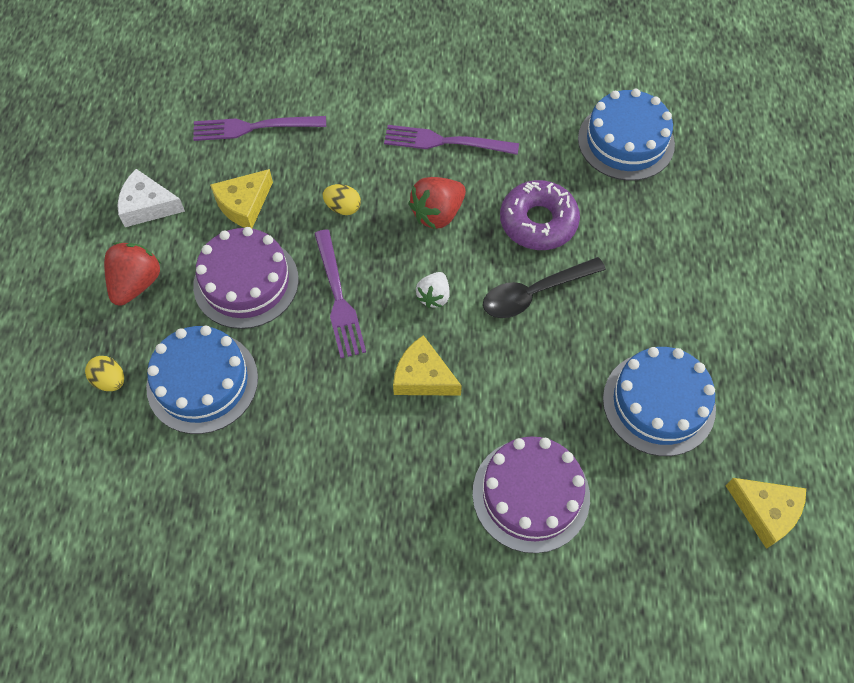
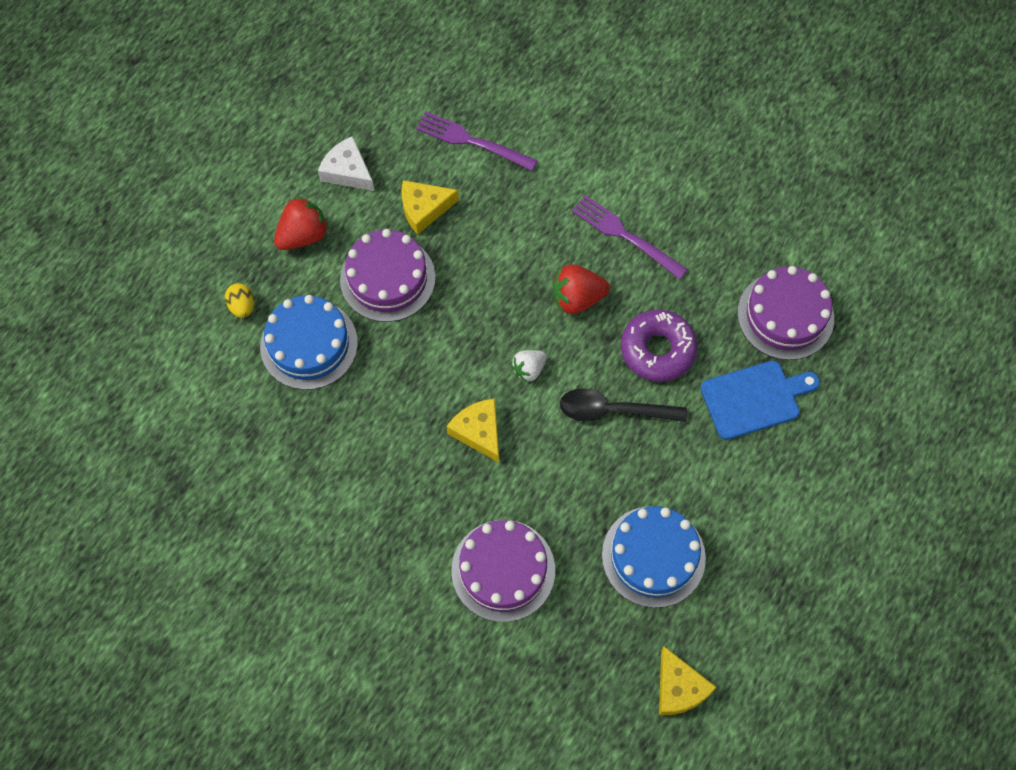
camera: 30 degrees right, 5 degrees up
purple fork [314,229,366,358] -> none
yellow egg [323,184,361,215] -> none
blue cake [578,89,675,181] -> purple cake [737,266,834,360]
none -> blue cutting board [701,361,820,440]

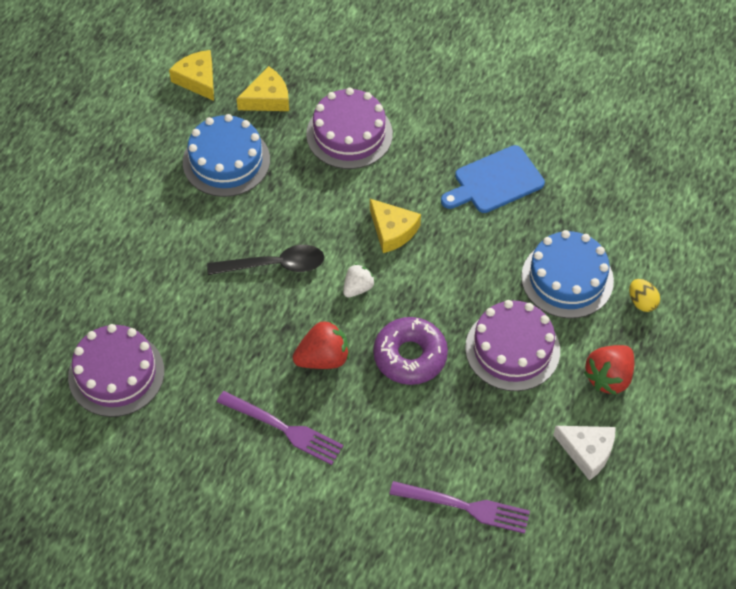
camera: 170 degrees right, 10 degrees down
yellow cheese [401,180,459,235] -> yellow cheese moved to [236,66,289,111]
purple donut [621,310,698,382] -> purple donut moved to [373,317,448,385]
blue cutting board [701,361,820,440] -> blue cutting board moved to [441,145,545,213]

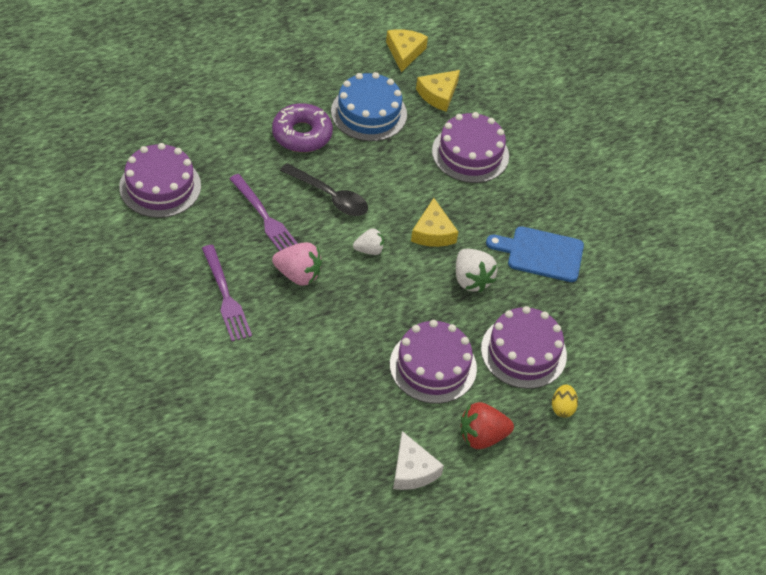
camera: 35 degrees right, 5 degrees down
yellow cheese [236,66,289,111] -> yellow cheese turned 120 degrees clockwise [416,70,460,112]
red strawberry [292,320,349,369] -> pink strawberry [272,242,322,286]
purple donut [373,317,448,385] -> purple donut moved to [272,103,333,152]
purple fork [390,481,530,534] -> purple fork moved to [229,174,298,251]
blue cake [521,230,614,318] -> purple cake [481,306,567,389]
none -> white strawberry [456,249,498,293]

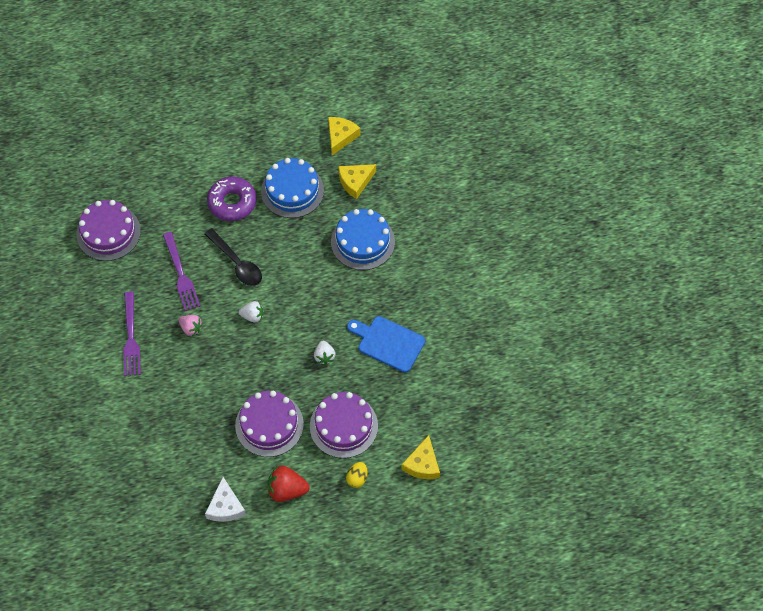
camera: 20 degrees right, 10 degrees up
pink strawberry [272,242,322,286] -> pink strawberry [179,315,203,336], size x0.63
yellow cheese [411,198,458,247] -> yellow cheese moved to [401,435,440,479]
purple cake [432,112,509,183] -> blue cake [331,209,395,270]
white strawberry [456,249,498,293] -> white strawberry [314,341,335,365], size x0.63

